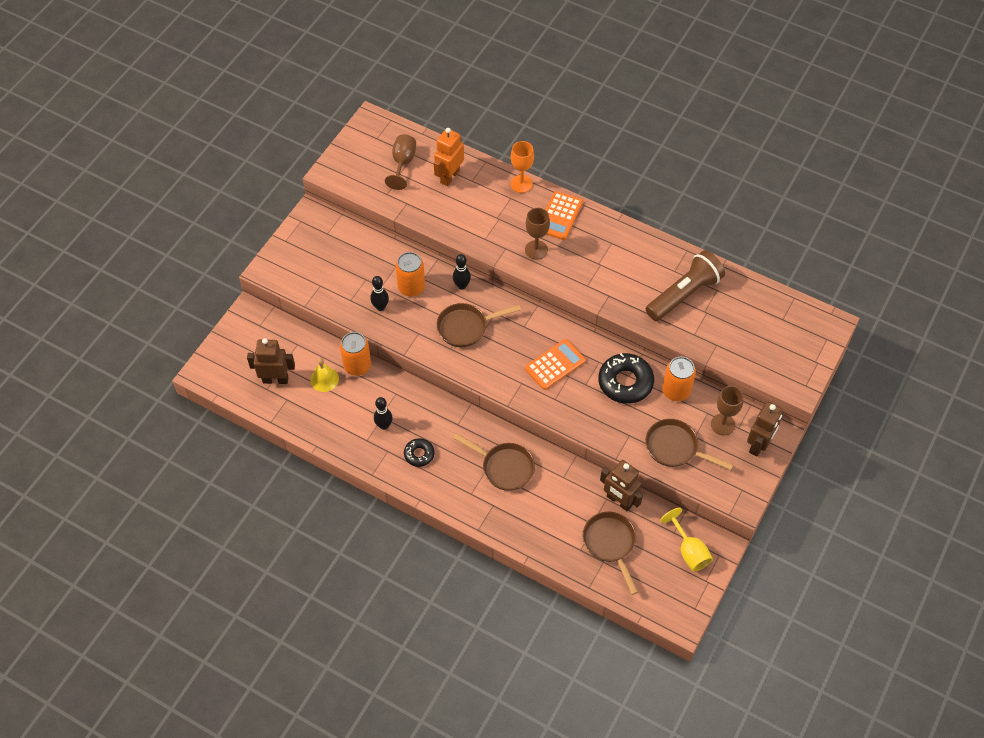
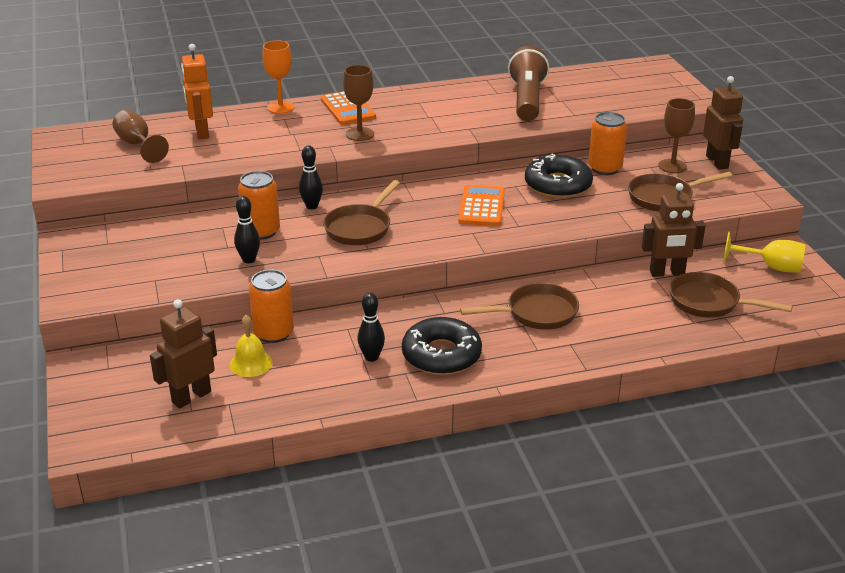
camera: 45 degrees left, 25 degrees down
black donut [404,438,434,467] -> black donut [402,317,482,375], size x1.83

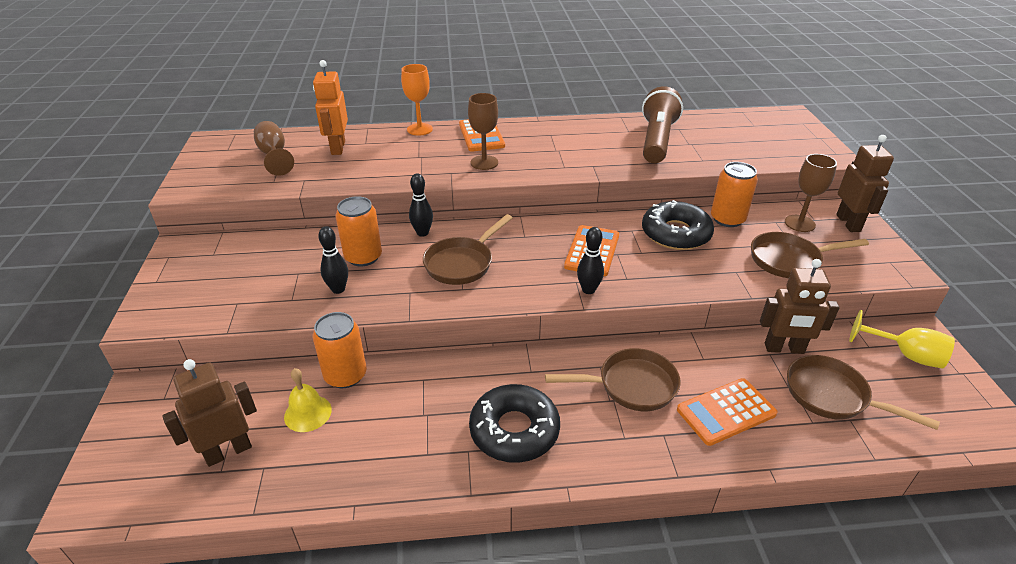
camera: 10 degrees right, 5 degrees up
black bowling pin [358,293,385,362] -> black bowling pin moved to [577,227,604,294]
none -> orange calculator [677,378,777,446]

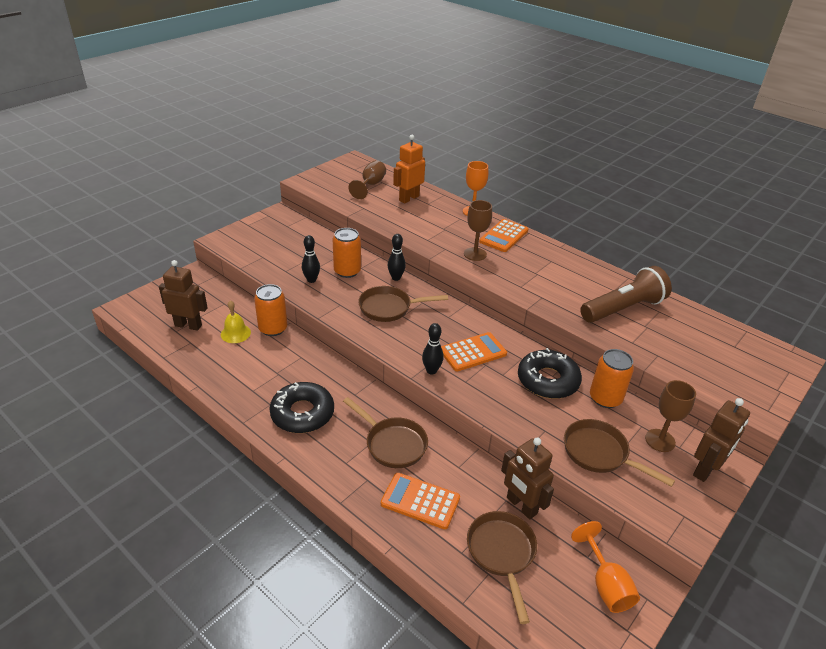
camera: 45 degrees right, 0 degrees up
yellow goblet [849,310,955,369] -> orange goblet [571,521,640,613]

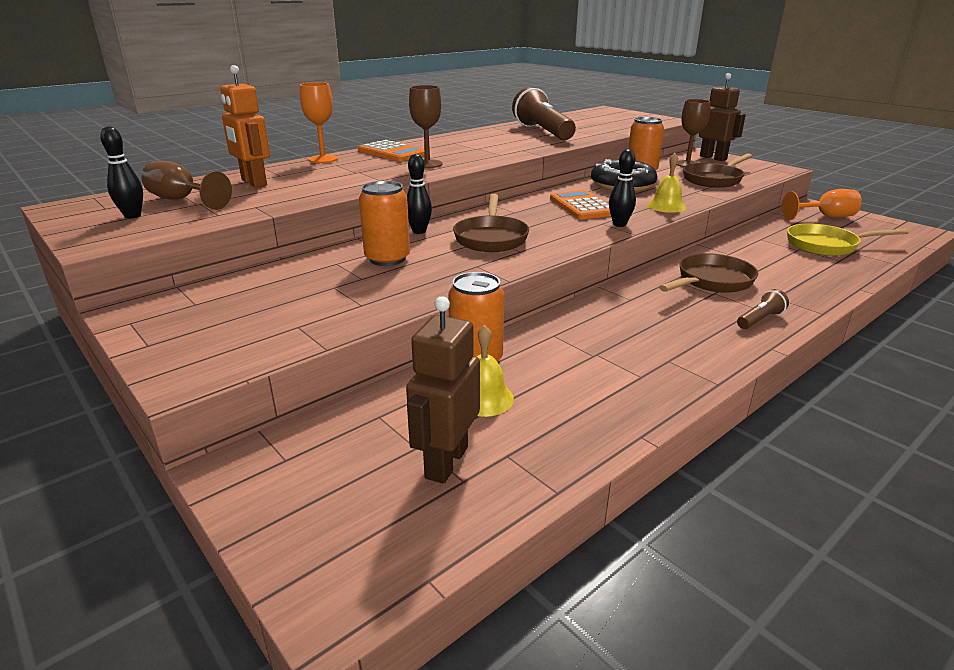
camera: 80 degrees left, 10 degrees down
black donut [269,382,334,433] -> none
black bowling pin [302,235,320,283] -> black bowling pin moved to [100,126,143,218]
orange calculator [381,473,460,529] -> none
brown pan [467,511,537,624] -> yellow pan [787,223,909,256]
brown robot [501,438,554,519] -> none
none -> yellow bell [647,153,686,213]
none -> brown flashlight [737,289,789,329]

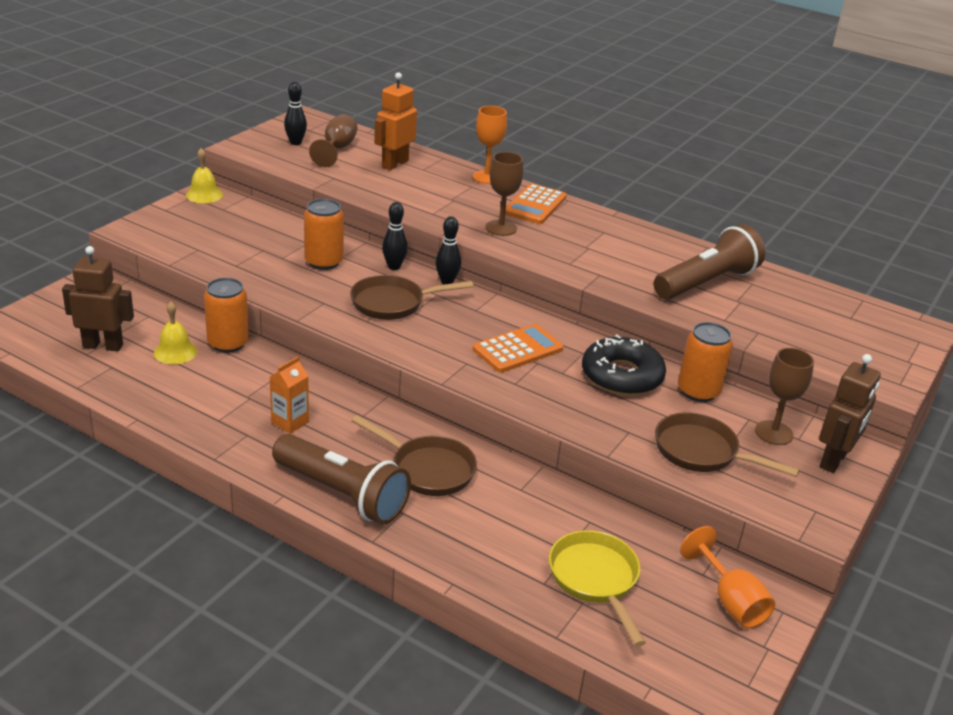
camera: 70 degrees right, 5 degrees up
black bowling pin [609,149,636,227] -> black bowling pin moved to [436,216,461,285]
yellow bell [647,153,686,213] -> yellow bell moved to [186,148,223,203]
brown flashlight [737,289,789,329] -> brown flashlight [272,434,411,525], size x2.31
none -> orange carton [270,357,309,434]

